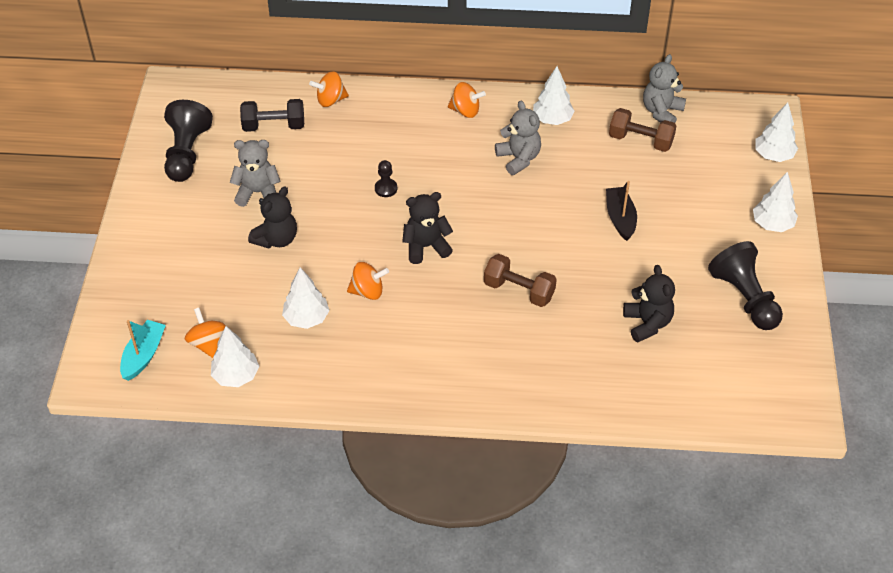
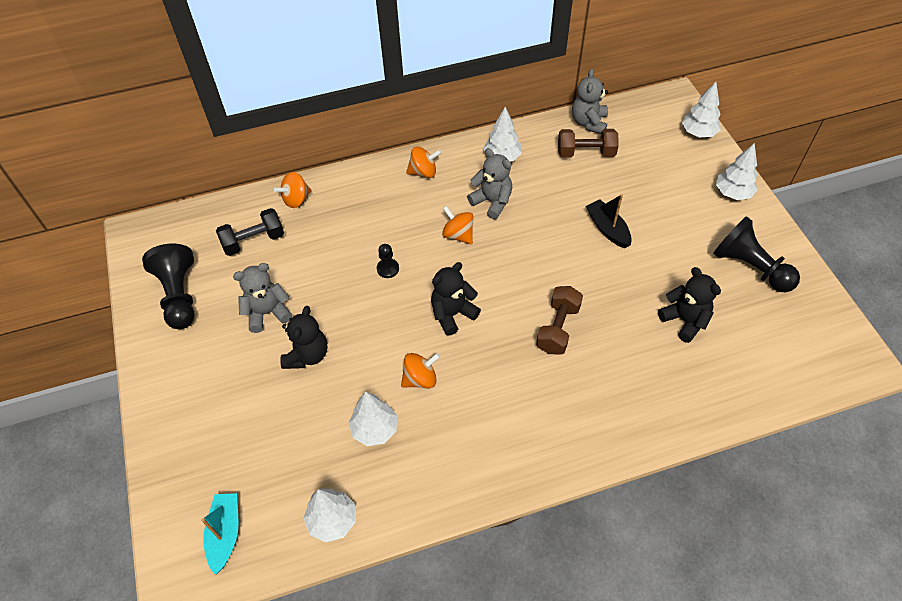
camera: 20 degrees left, 5 degrees up
orange spinning top [185,308,226,358] -> orange spinning top moved to [442,206,474,244]
brown dumbbell [484,254,557,307] -> brown dumbbell turned 75 degrees counterclockwise [536,286,583,354]

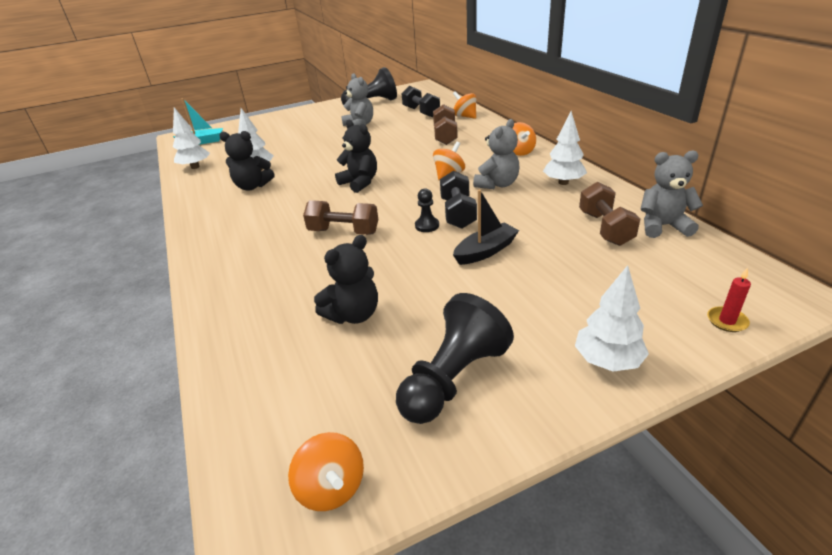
camera: 85 degrees right, 20 degrees down
black teddy bear [280,306,328,369] -> black teddy bear moved to [219,131,275,191]
black pawn [377,244,399,278] -> black pawn moved to [415,188,439,232]
orange spinning top [401,353,440,389] -> orange spinning top moved to [288,432,364,511]
white tree [682,82,721,137] -> red candle [707,268,751,332]
none -> brown dumbbell [433,104,458,145]
none -> black dumbbell [440,170,477,229]

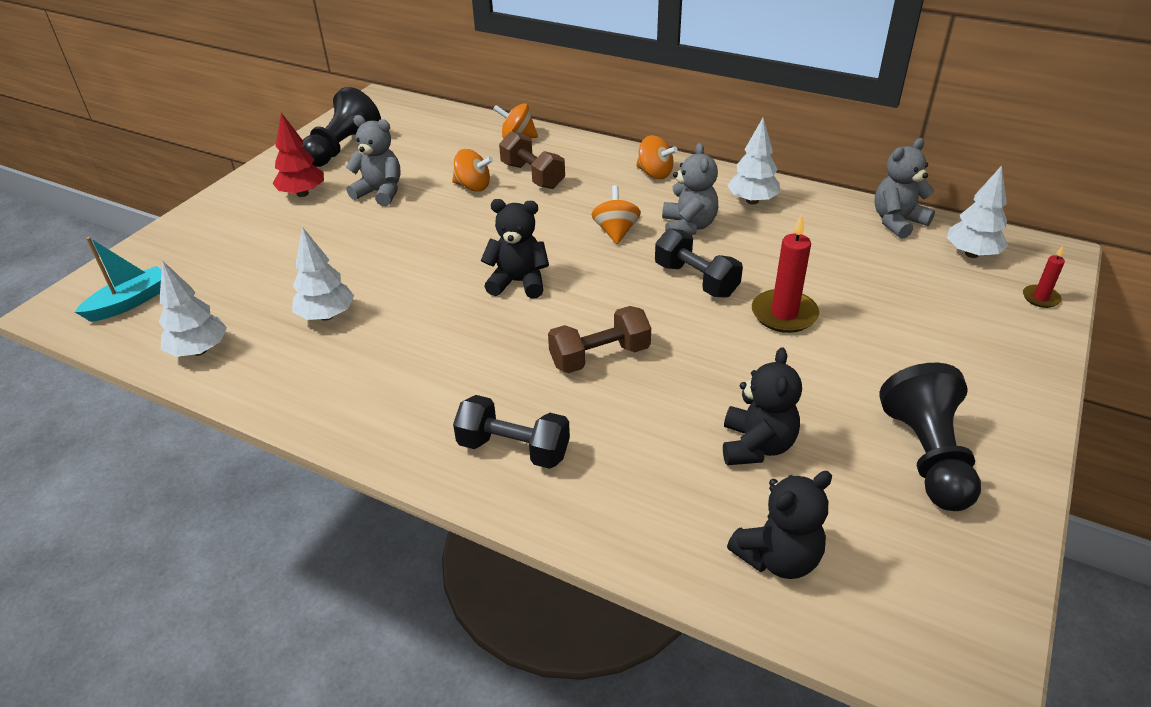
camera: 40 degrees left, 5 degrees up
black teddy bear [219,131,275,191] -> black teddy bear moved to [727,471,832,579]
orange spinning top [288,432,364,511] -> orange spinning top moved to [452,149,493,192]
black dumbbell [401,86,440,117] -> black dumbbell moved to [453,395,570,469]
black pawn [415,188,439,232] -> none
black boat [453,190,519,265] -> red candle [752,214,819,333]
white tree [575,265,649,372] -> white tree moved to [947,166,1009,258]
brown dumbbell [579,182,640,246] -> none
none -> red tree [272,113,324,197]

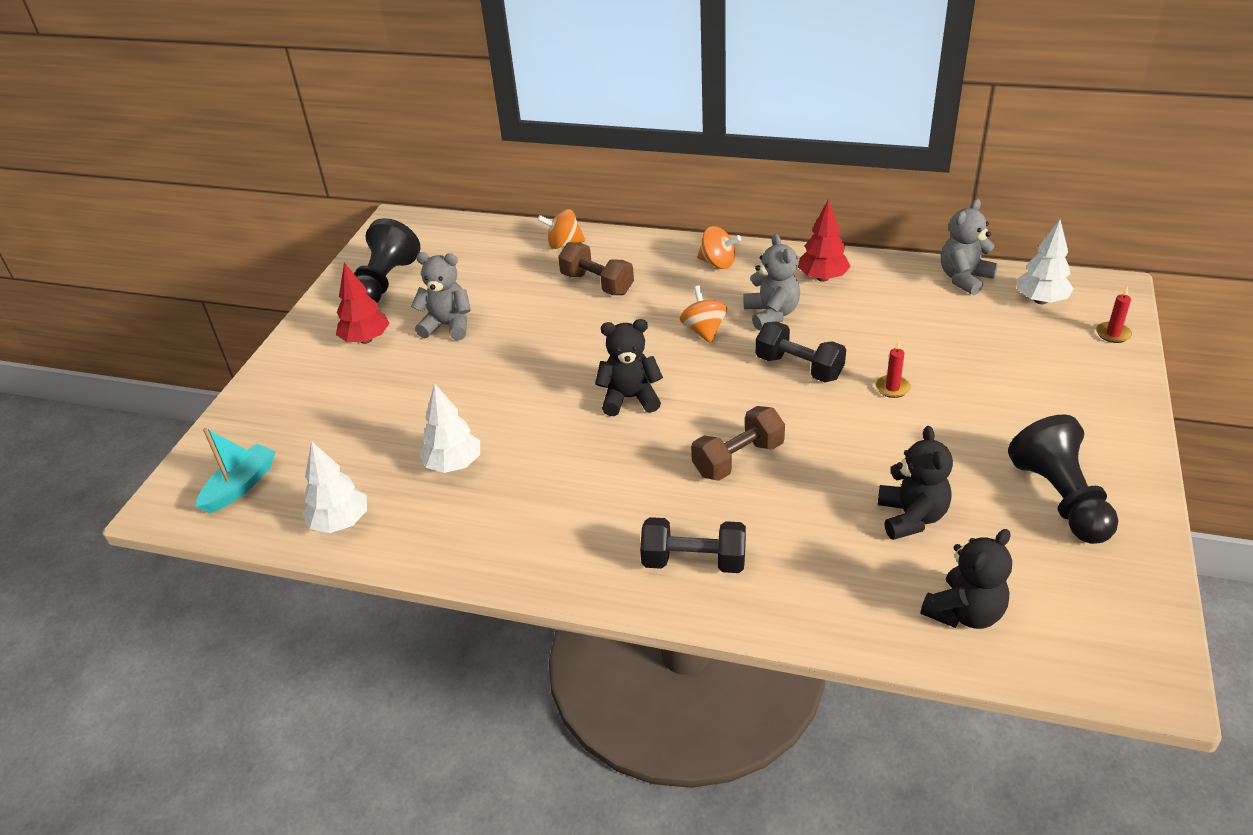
camera: 10 degrees left, 0 degrees up
orange spinning top [452,149,493,192] -> none
white tree [727,118,780,204] -> red tree [798,200,851,282]
red candle [752,214,819,333] -> red candle [875,340,911,398], size x0.55

